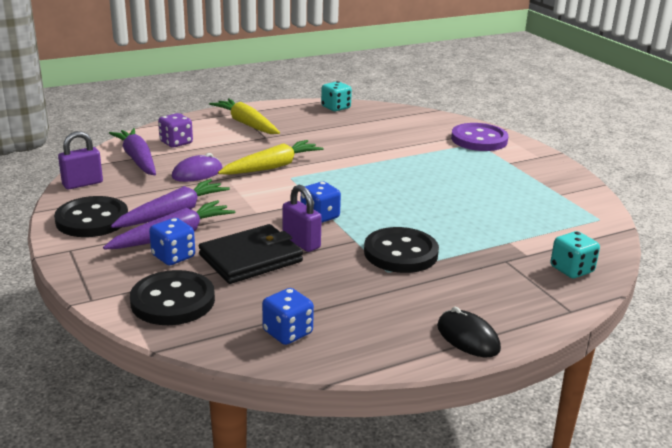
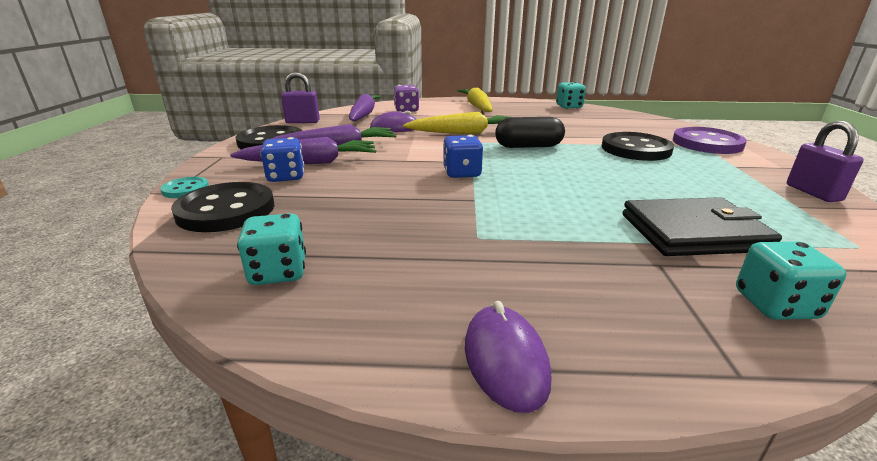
camera: 30 degrees right, 0 degrees up
black wallet [199,224,303,284] -> black wallet moved to [622,197,782,256]
blue dice [262,288,314,345] -> turquoise dice [237,213,306,285]
purple padlock [283,185,322,252] -> purple padlock moved to [787,121,864,202]
black button [364,227,439,273] -> black button moved to [602,132,674,161]
black mouse [437,307,501,357] -> purple mouse [465,301,551,413]
none -> turquoise button [160,177,209,198]
none -> black capsule [495,117,565,148]

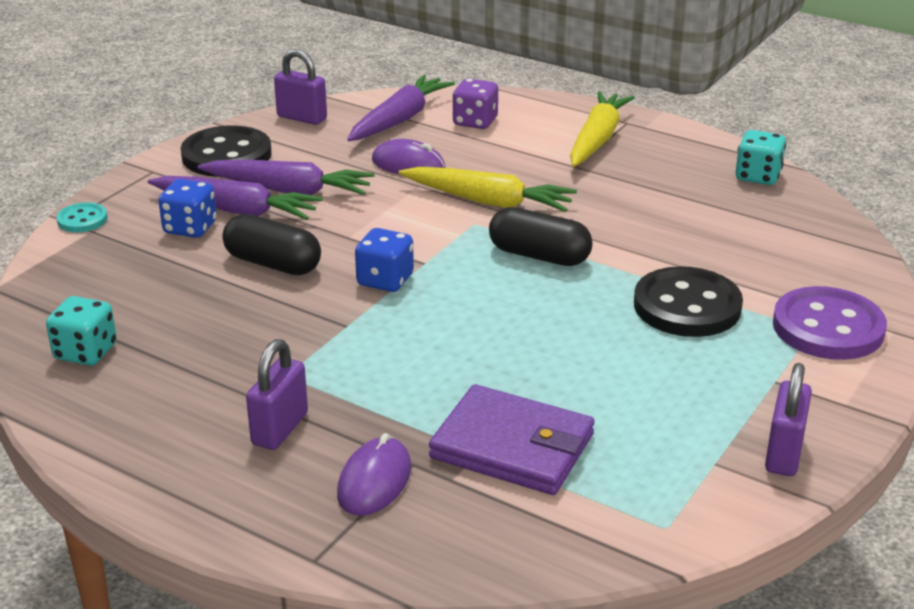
camera: 30 degrees right, 5 degrees up
black button [171,182,274,232] -> none
purple mouse [465,301,551,413] -> purple mouse moved to [337,433,411,516]
black wallet [622,197,782,256] -> purple wallet [429,384,595,495]
turquoise dice [736,241,847,320] -> none
none -> black capsule [222,214,321,275]
none -> purple padlock [246,339,308,450]

